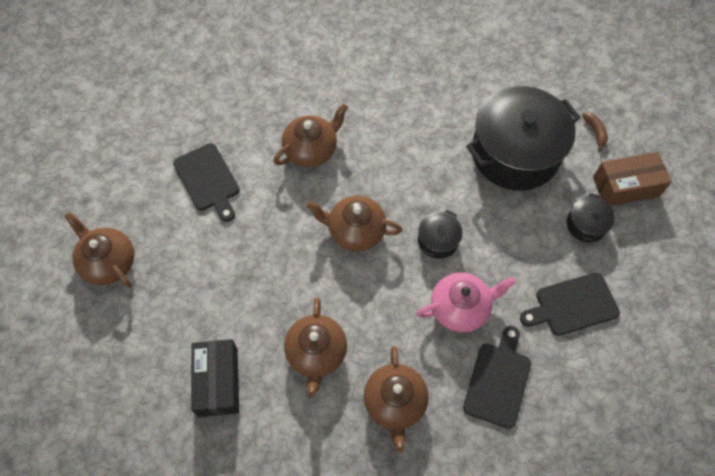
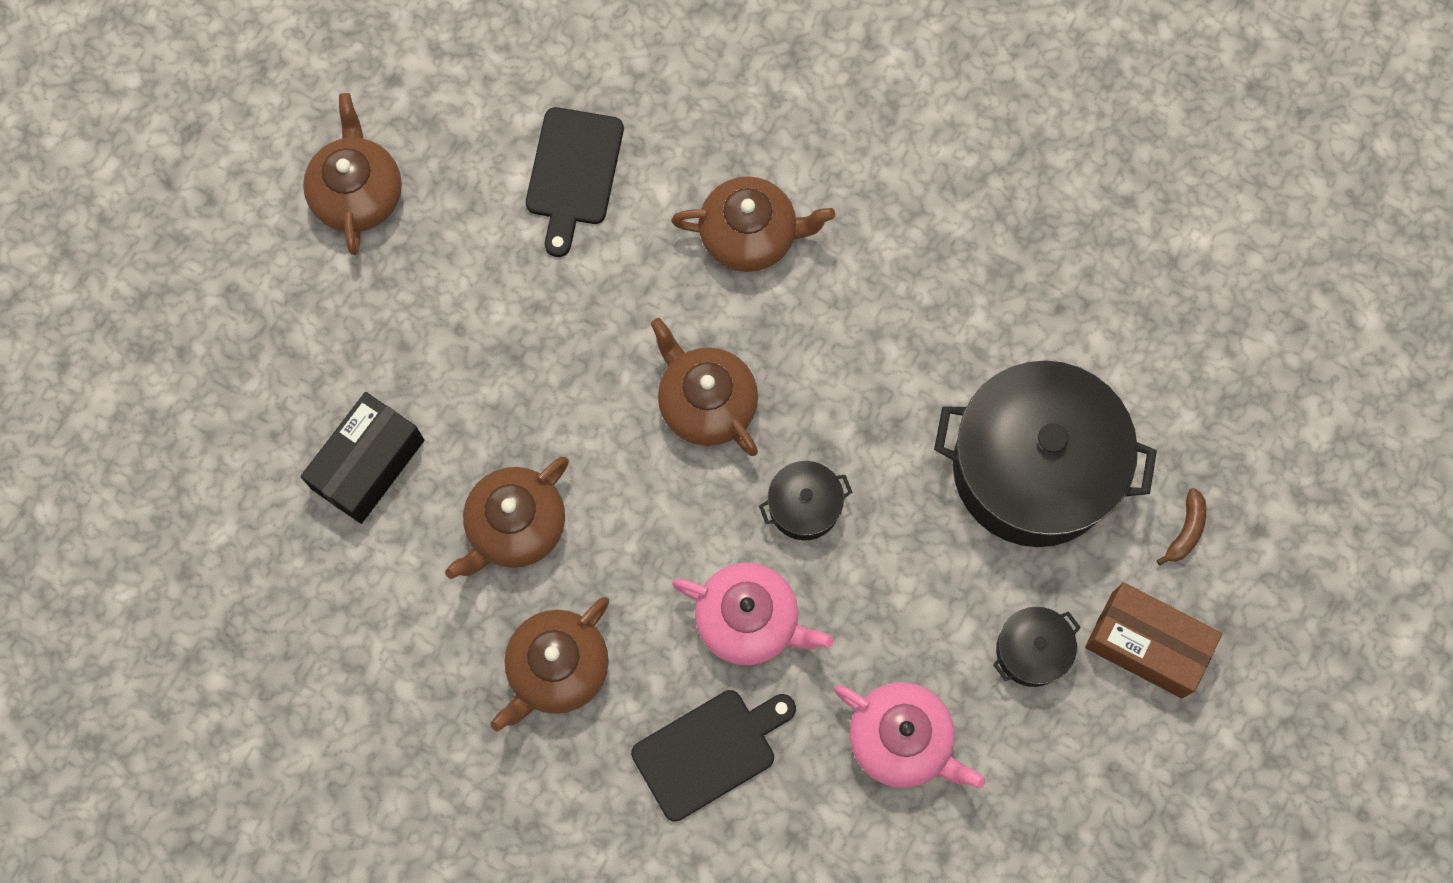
camera: 40 degrees right, 10 degrees up
black cutting board [520,272,620,336] -> pink teapot [834,682,986,789]

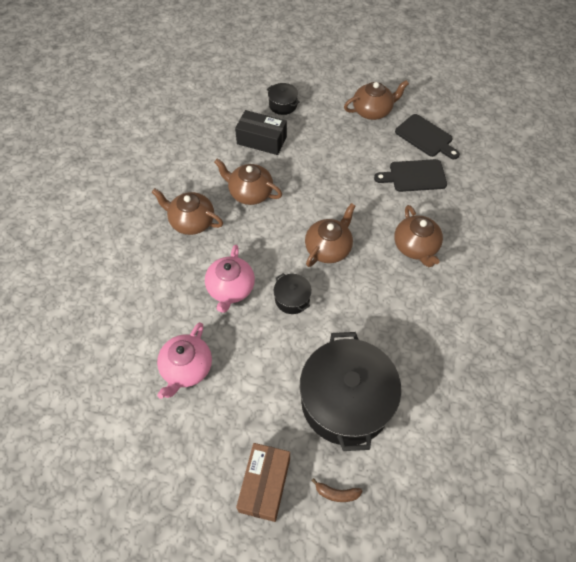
camera: 75 degrees right, 15 degrees down
black cutting board [631,690,796,822] -> black cutting board moved to [395,114,460,159]
black pot [993,607,1081,687] -> black pot moved to [267,83,300,115]

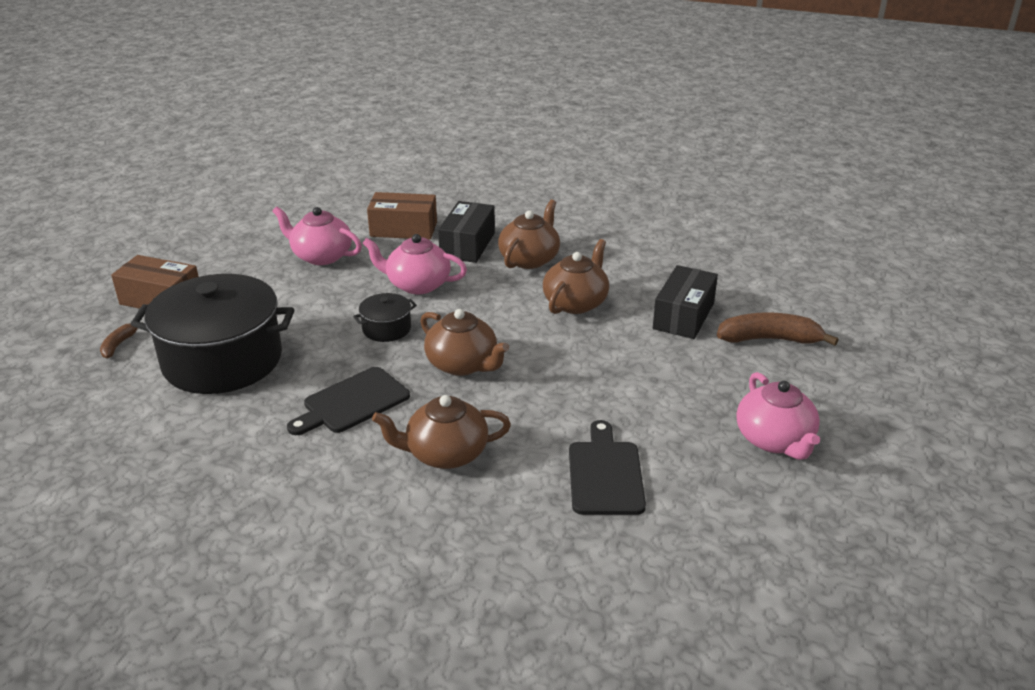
camera: 95 degrees right, 25 degrees down
black pot [267,83,300,115] -> brown banana [717,312,839,346]
brown teapot [344,80,409,120] -> pink teapot [736,372,820,460]
black cutting board [395,114,460,159] -> black cutting board moved to [287,367,410,435]
none -> brown box [367,192,437,240]
none -> black box [438,201,495,263]

